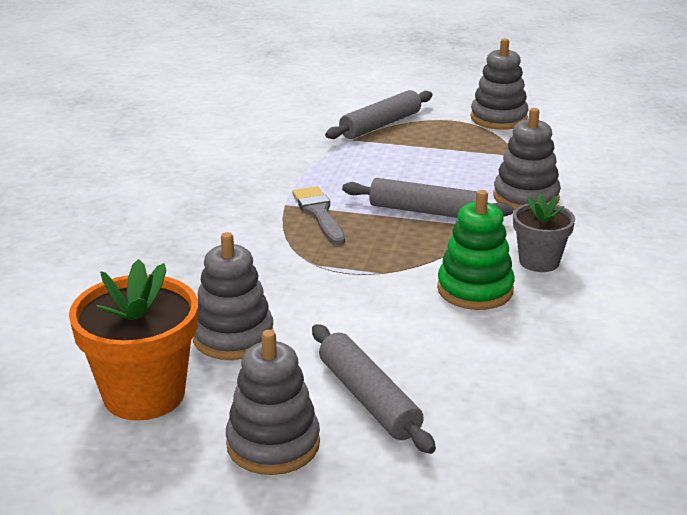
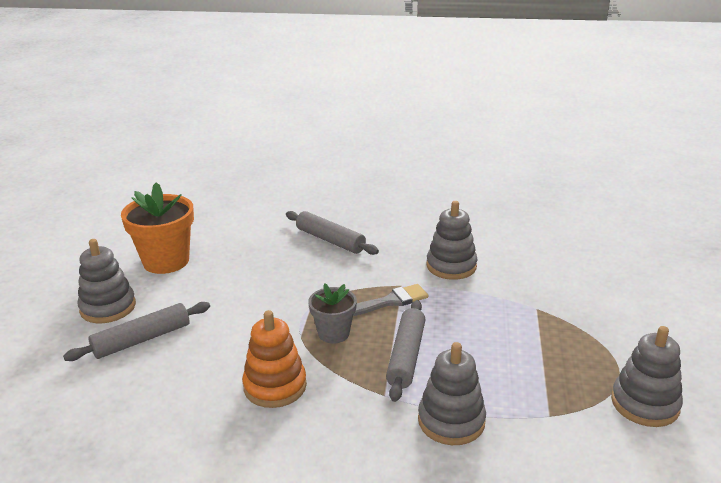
camera: 85 degrees right, 0 degrees up
grey stacking toy [193,232,274,360] -> grey stacking toy moved to [426,201,477,280]
grey rolling pin [325,90,433,139] -> grey rolling pin moved to [286,211,379,255]
green stacking toy [437,190,515,310] -> orange stacking toy [242,310,307,408]
grey flower pot [513,194,575,272] -> grey flower pot moved to [308,283,357,344]

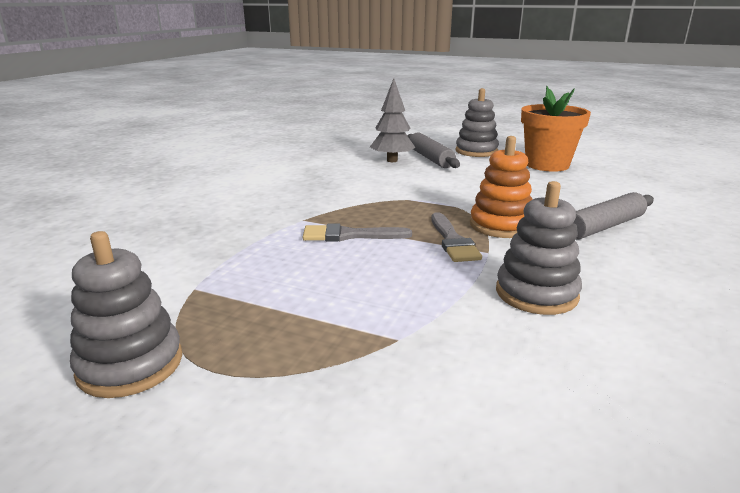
camera: 105 degrees right, 5 degrees down
orange stacking toy [242,310,307,408] -> orange stacking toy moved to [470,136,533,238]
grey flower pot [308,283,357,344] -> none
grey rolling pin [386,300,426,402] -> grey brush [303,224,412,242]
grey stacking toy [418,342,486,445] -> none
none -> grey tree [370,78,415,162]

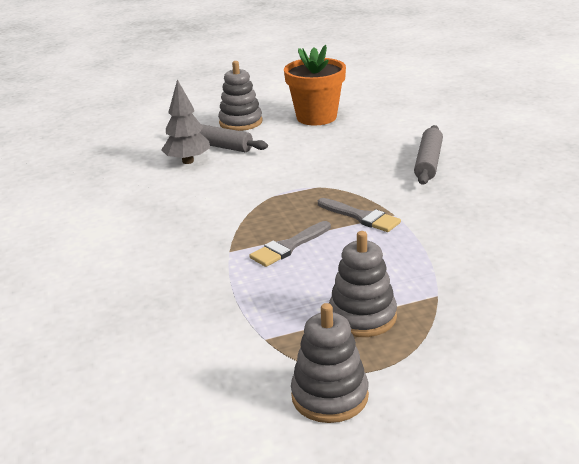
camera: 40 degrees left, 5 degrees up
orange stacking toy [470,136,533,238] -> none
grey stacking toy [496,181,582,315] -> grey stacking toy moved to [329,231,397,337]

